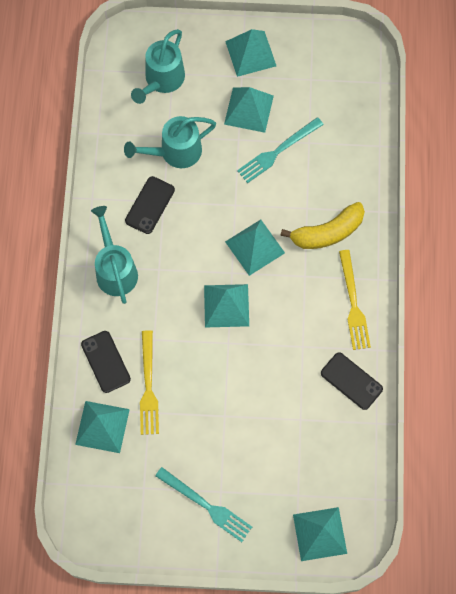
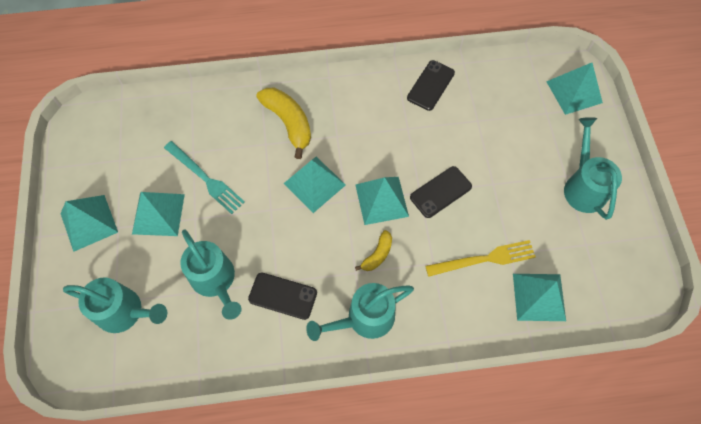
camera: 100 degrees left, 5 degrees down
black phone [81,331,131,393] -> black phone moved to [410,166,472,218]
turquoise fork [155,467,252,542] -> turquoise watering can [564,117,622,220]
yellow fork [339,250,371,350] -> none
none -> yellow banana [355,230,392,271]

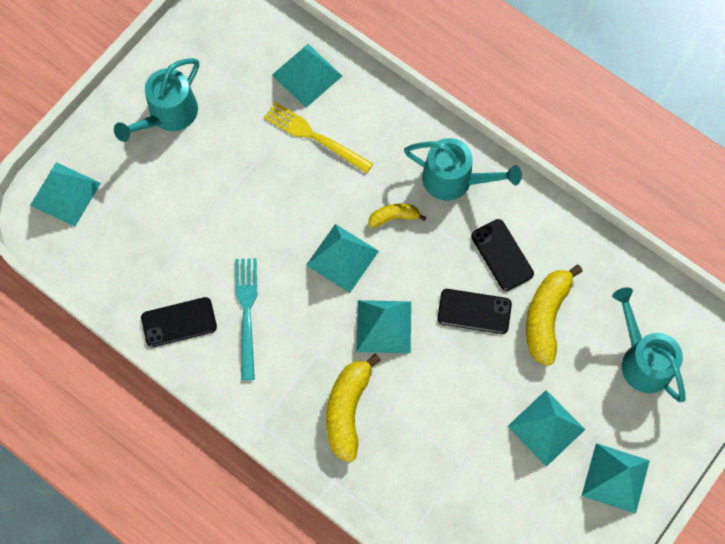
camera: 135 degrees left, 5 degrees up
turquoise fork [164,141,245,214] -> turquoise fork moved to [235,258,257,380]
turquoise watering can [180,230,242,320] -> yellow banana [526,265,583,366]
black phone [410,166,472,218] -> black phone moved to [437,289,512,334]

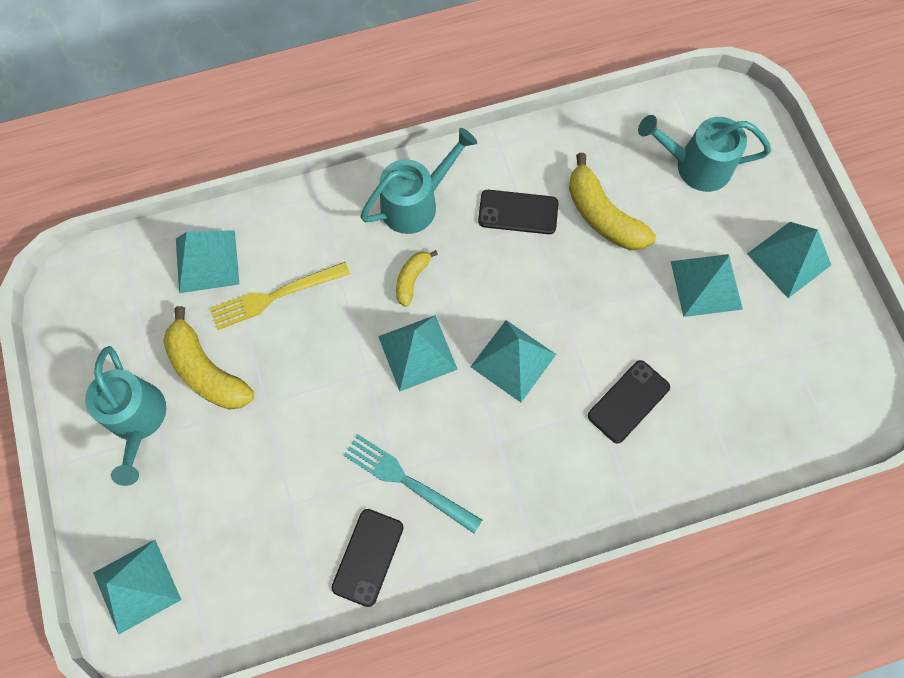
camera: 55 degrees left, 0 degrees up
yellow banana [326,354,381,463] -> yellow banana moved to [163,306,254,410]
black phone [437,289,512,334] -> black phone moved to [588,360,670,444]

